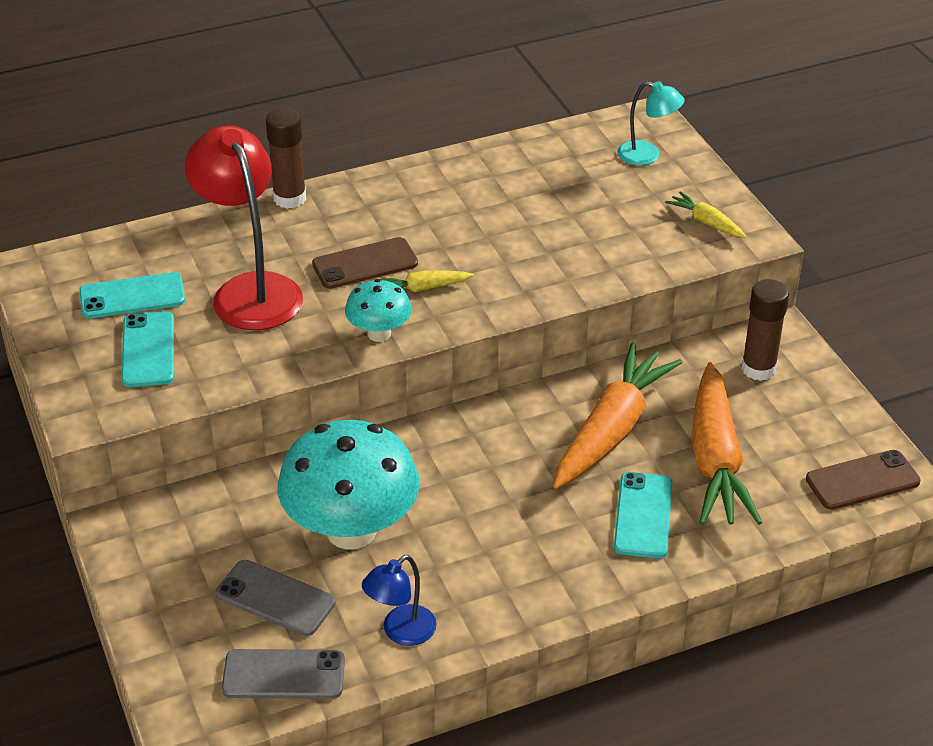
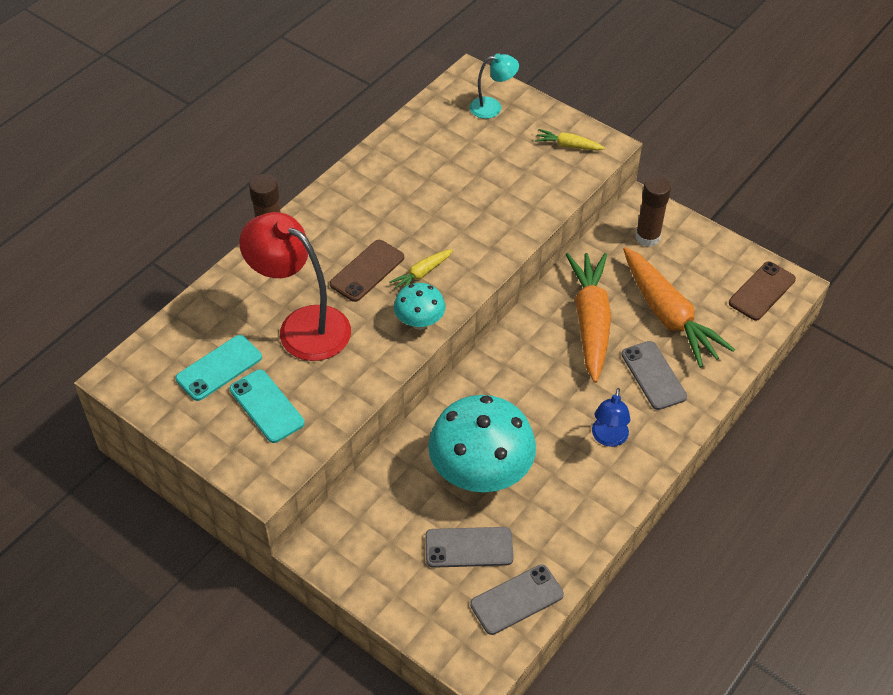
camera: 30 degrees left, 10 degrees up
blue lamp [362,555,437,646] -> blue lamp moved to [592,388,630,447]
turquoise phone [614,472,672,558] -> grey phone [621,341,687,410]

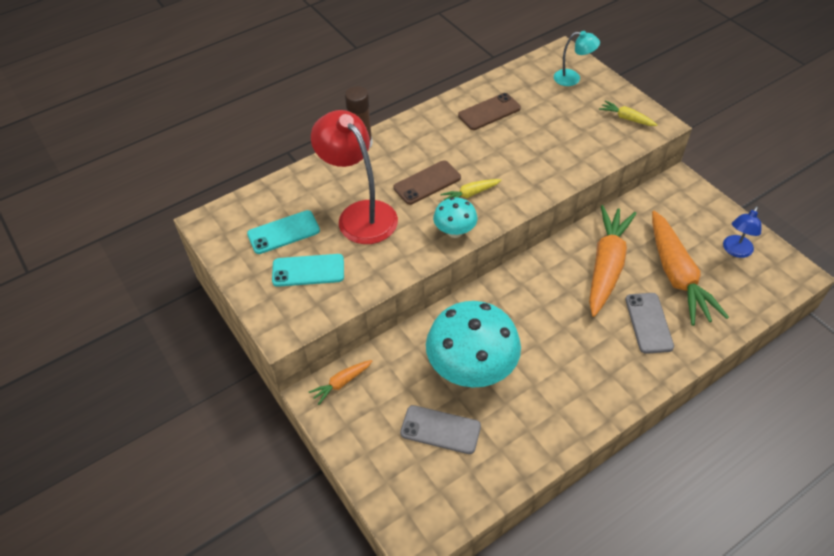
camera: 20 degrees right, 0 degrees up
turquoise phone [230,369,305,443] -> turquoise phone turned 75 degrees counterclockwise [272,254,344,287]
grey phone [470,564,564,635] -> none
blue lamp [592,388,630,447] -> blue lamp moved to [723,206,762,258]
brown glue stick [635,176,671,247] -> none
brown phone [729,261,796,321] -> brown phone moved to [458,93,521,130]
none -> orange carrot [309,360,372,405]

